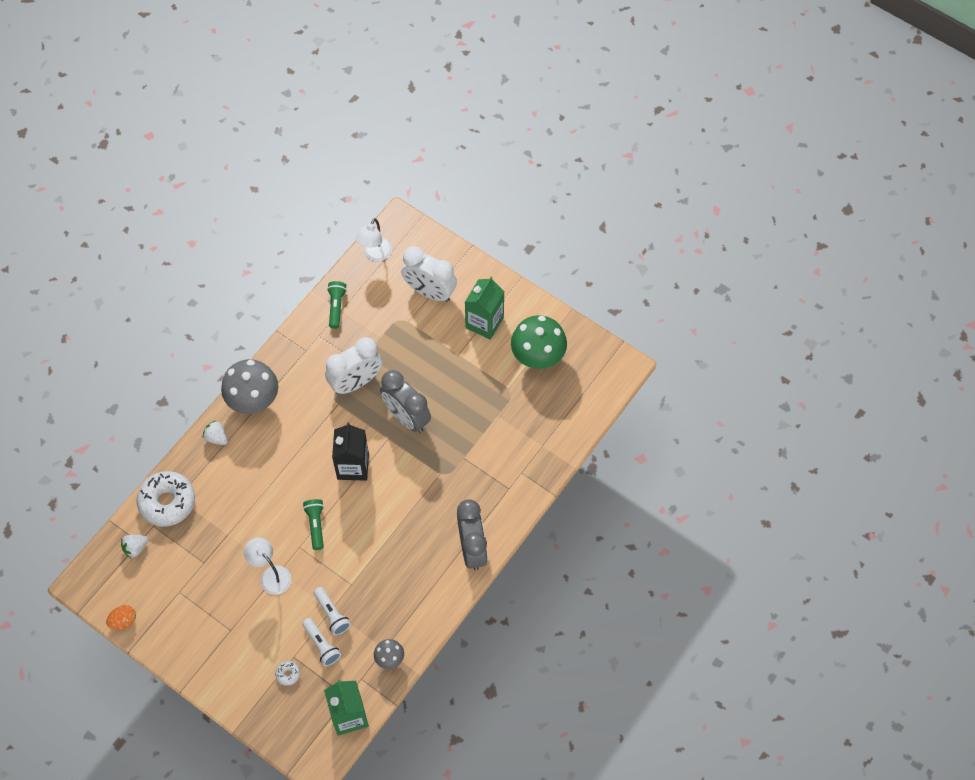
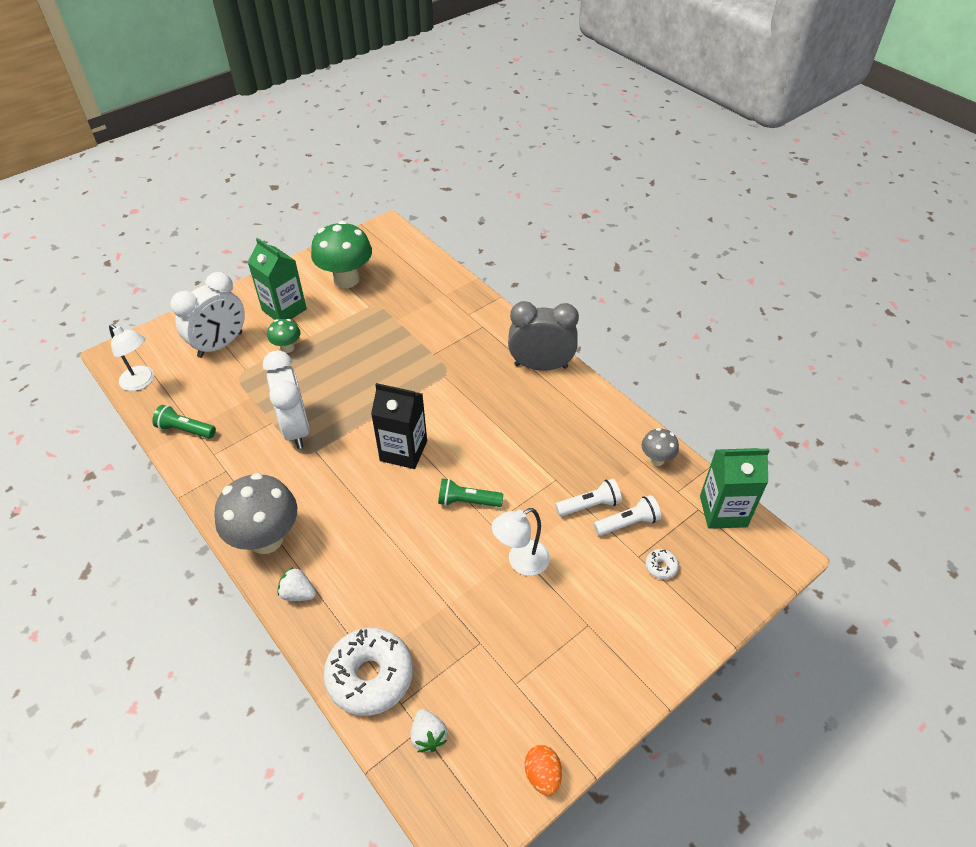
camera: 75 degrees left, 15 degrees down
white strawberry [203,421,228,445] -> white strawberry turned 60 degrees clockwise [277,567,316,601]
grey clock [380,370,431,433] -> none
none -> green mushroom [267,319,301,353]

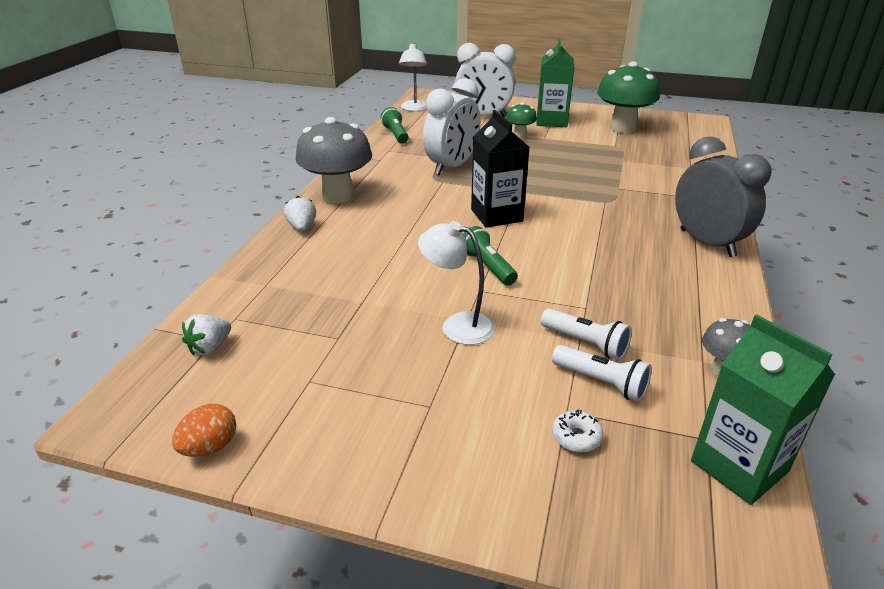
camera: 55 degrees right, 15 degrees down
white donut [324,628,413,716] -> none

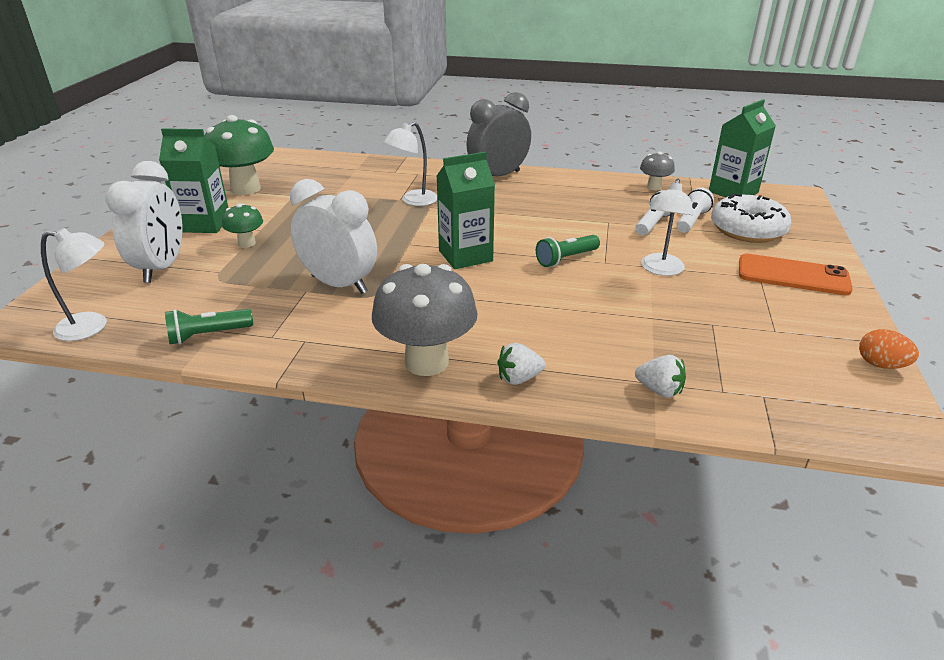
camera: 95 degrees left, 0 degrees up
white strawberry [182,314,231,356] -> white strawberry moved to [635,355,686,398]
black carton [471,110,529,228] -> green carton [437,152,495,269]
white donut [552,409,604,453] -> white donut [711,193,791,243], size x2.44
none -> white lamp [383,122,437,206]
none -> orange phone [739,254,853,295]

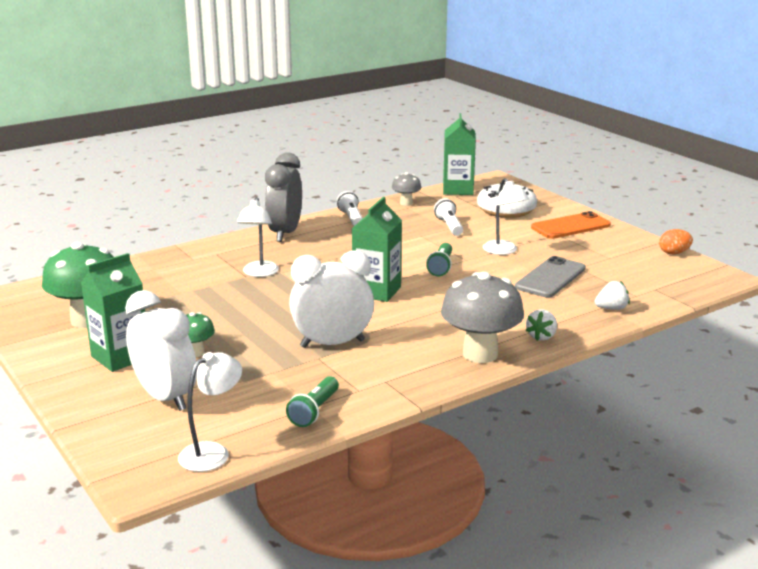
camera: 45 degrees left, 10 degrees down
white flashlight [677,187,714,233] -> white flashlight moved to [337,191,363,226]
none -> grey phone [515,256,586,297]

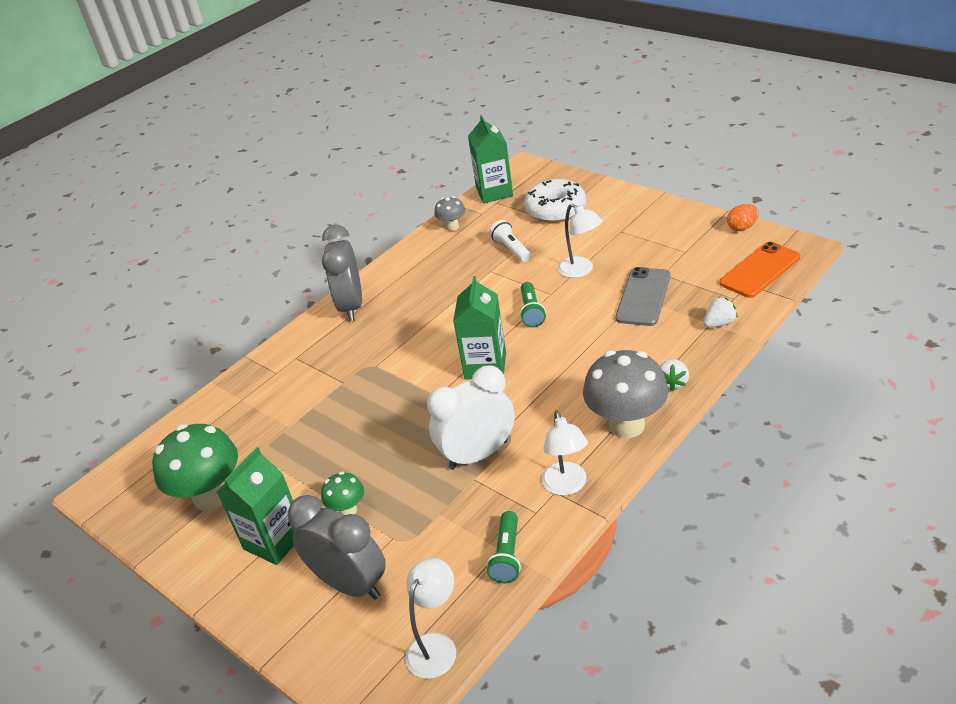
camera: 10 degrees left, 15 degrees up
white clock [125,290,197,411] -> grey clock [288,495,386,600]
white lamp [237,197,279,277] -> white lamp moved to [542,411,588,496]
white flashlight [337,191,363,226] -> none
orange phone [531,211,611,239] -> orange phone moved to [720,242,800,298]

